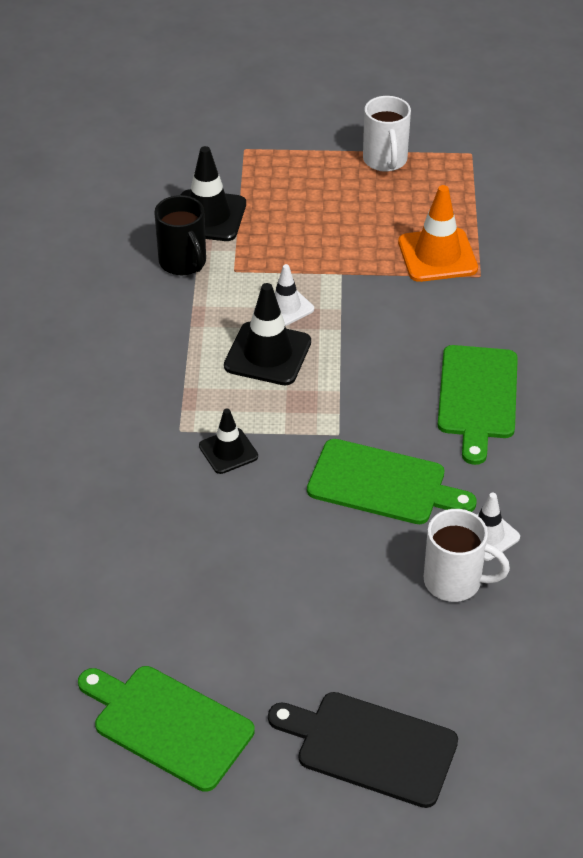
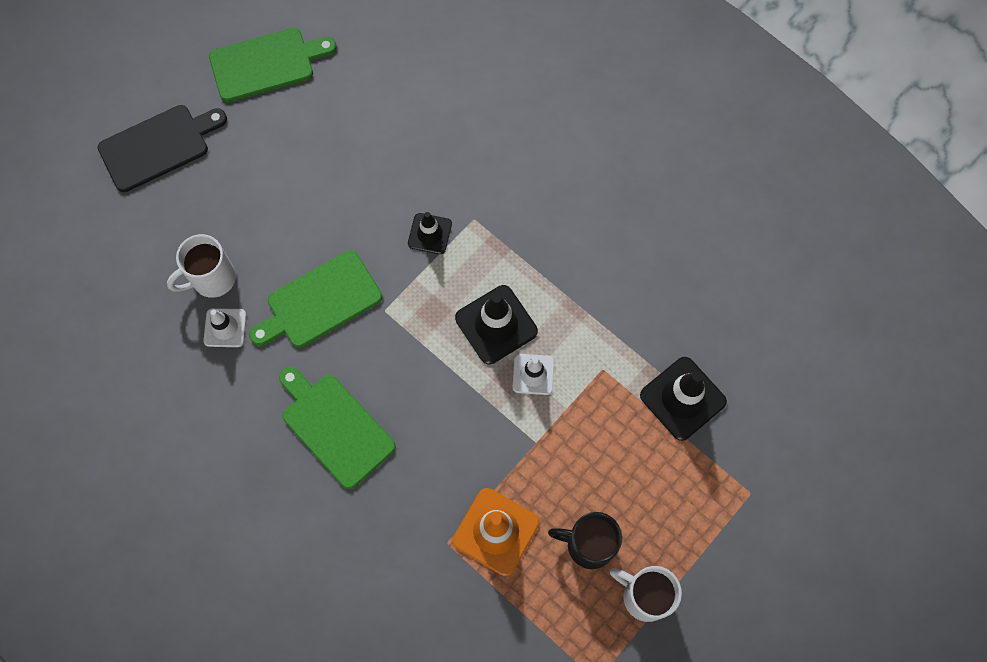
camera: 130 degrees right, 25 degrees up
black mug [154,195,206,275] -> black mug moved to [548,512,622,569]

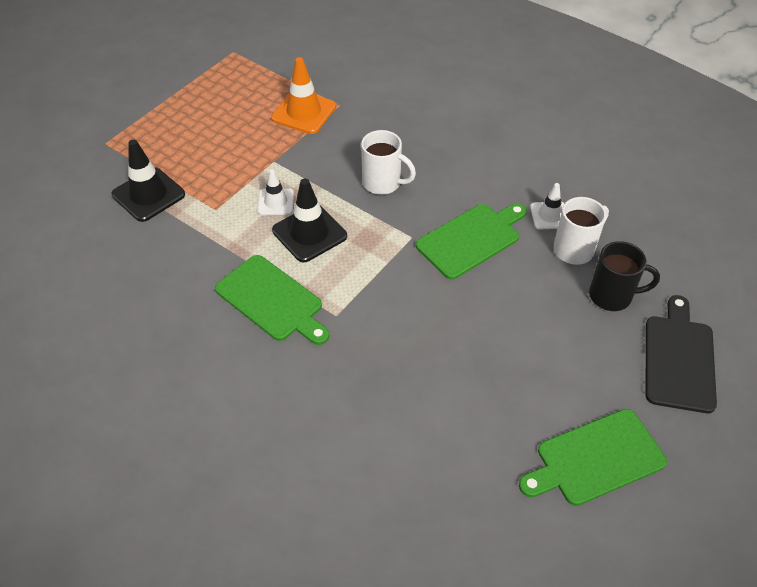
camera: 175 degrees right, 20 degrees down
black cutting board [98,105,227,192] -> black cutting board turned 135 degrees clockwise [646,295,717,413]
green cutting board [279,367,396,489] -> green cutting board moved to [215,255,329,345]
black traffic cone [408,212,452,254] -> none
black mug [548,512,622,569] -> black mug moved to [589,241,660,311]
white mug [610,566,682,622] -> white mug moved to [361,130,416,195]

